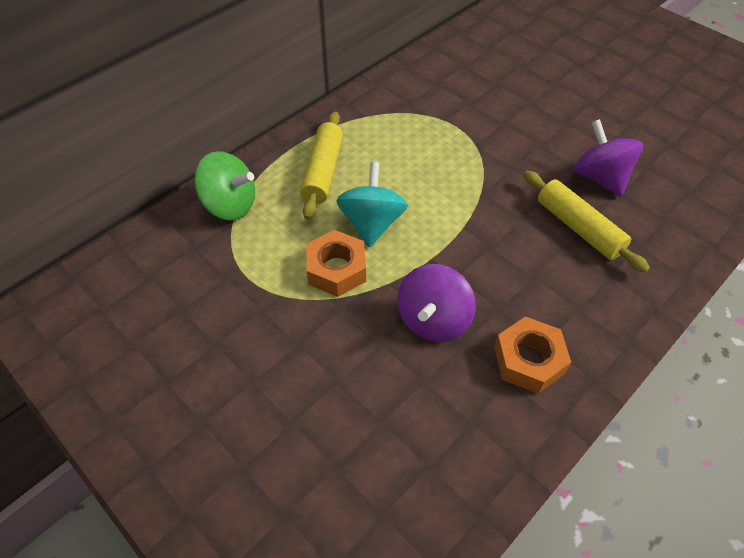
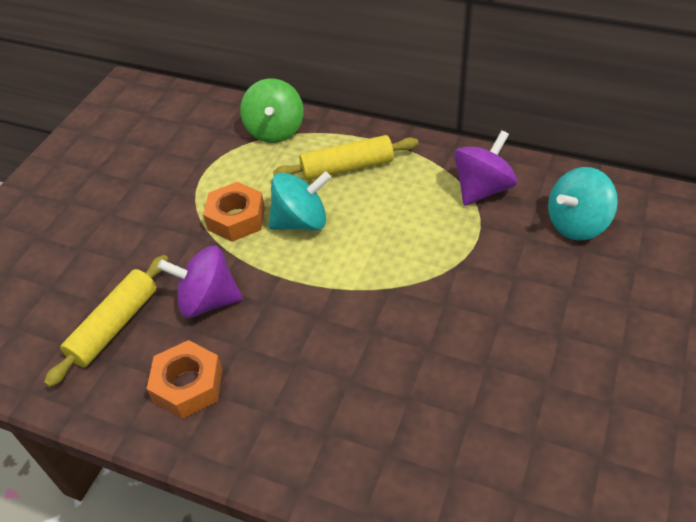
camera: 70 degrees right, 5 degrees down
yellow rolling pin [524,171,650,273] -> yellow rolling pin moved to [44,255,168,387]
purple spinning top [574,119,643,196] -> purple spinning top moved to [454,130,517,206]
none -> turquoise spinning top [548,167,618,241]

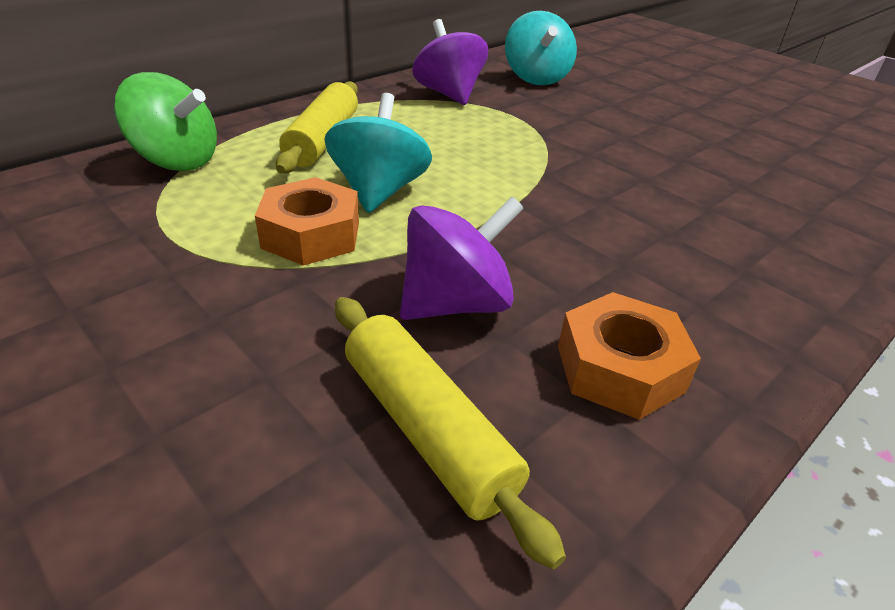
camera: 70 degrees left, 10 degrees down
purple spinning top [157,246,243,318] -> purple spinning top turned 150 degrees counterclockwise [400,196,524,320]

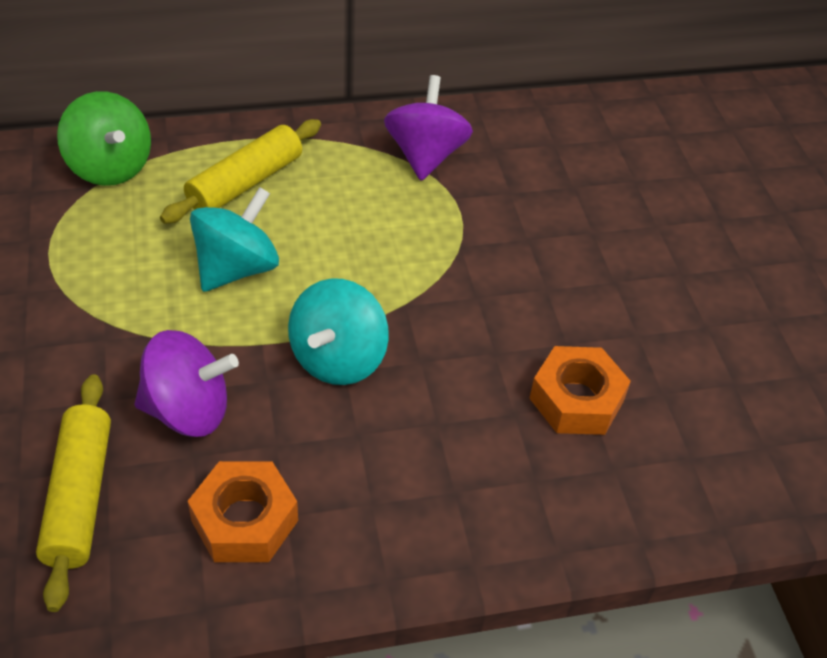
camera: 30 degrees right, 10 degrees up
orange nut [255,177,359,266] -> orange nut moved to [529,346,631,435]
turquoise spinning top [505,11,577,85] -> turquoise spinning top moved to [288,279,389,385]

